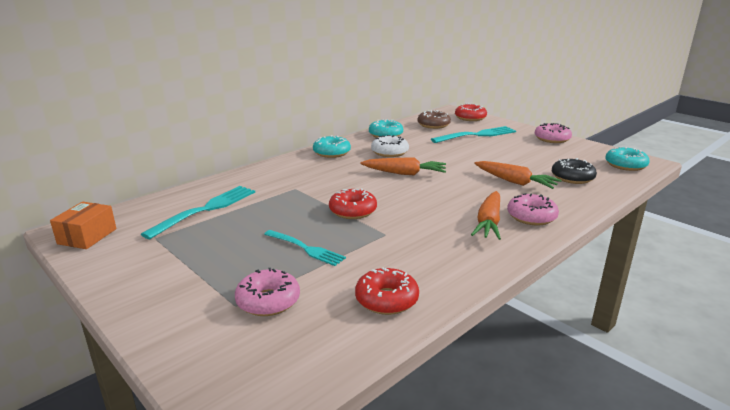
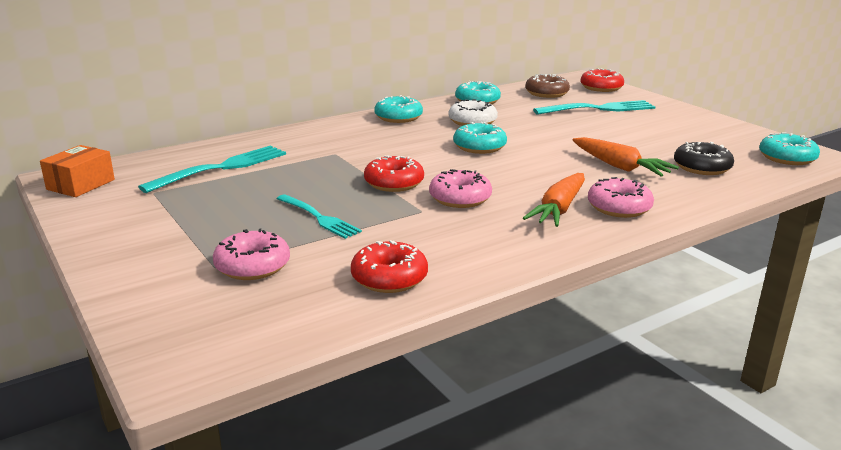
camera: 10 degrees right, 0 degrees up
orange carrot [360,158,446,175] -> turquoise donut [453,122,507,154]
pink donut [535,123,572,143] -> pink donut moved to [429,169,492,208]

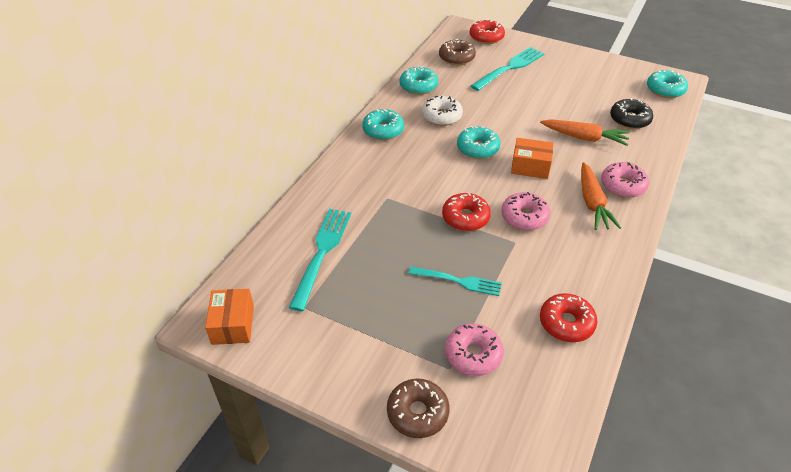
camera: 30 degrees left, 20 degrees up
none -> brown donut [387,379,450,438]
none -> orange box [511,138,554,179]

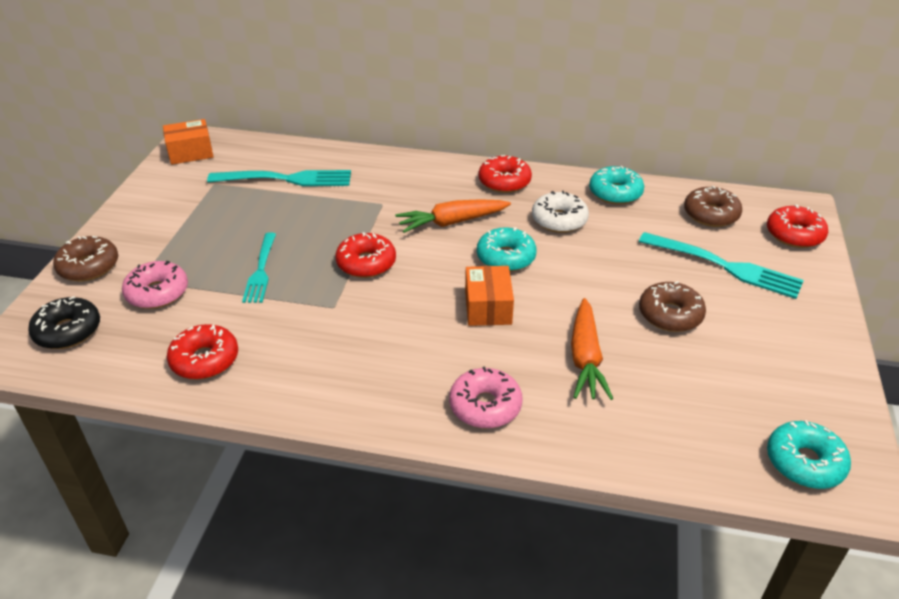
camera: 75 degrees right, 5 degrees down
turquoise donut [362,109,404,140] -> red donut [479,155,532,193]
pink donut [501,192,551,230] -> none
orange carrot [581,162,621,230] -> orange carrot moved to [395,199,511,233]
black donut [610,98,653,129] -> black donut moved to [28,296,100,349]
none -> brown donut [639,281,706,332]

